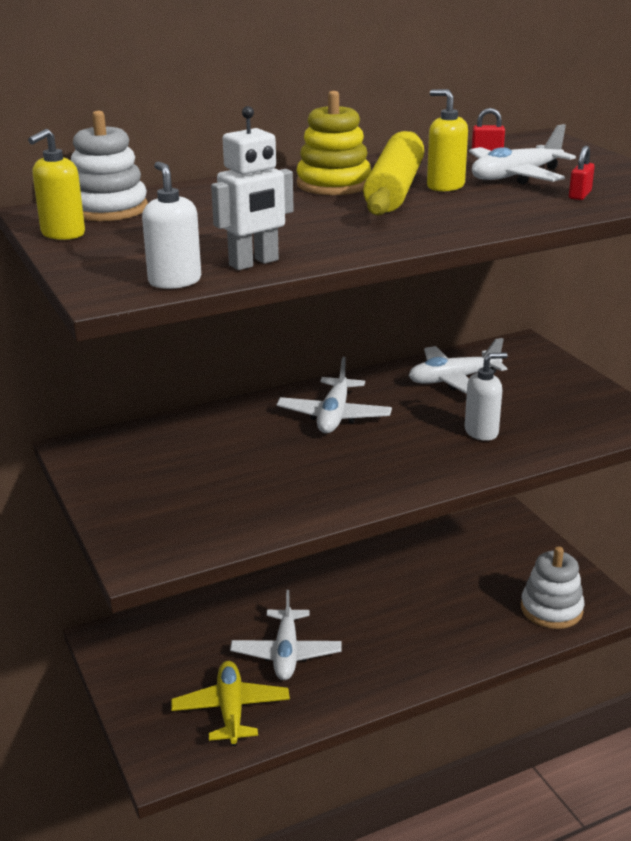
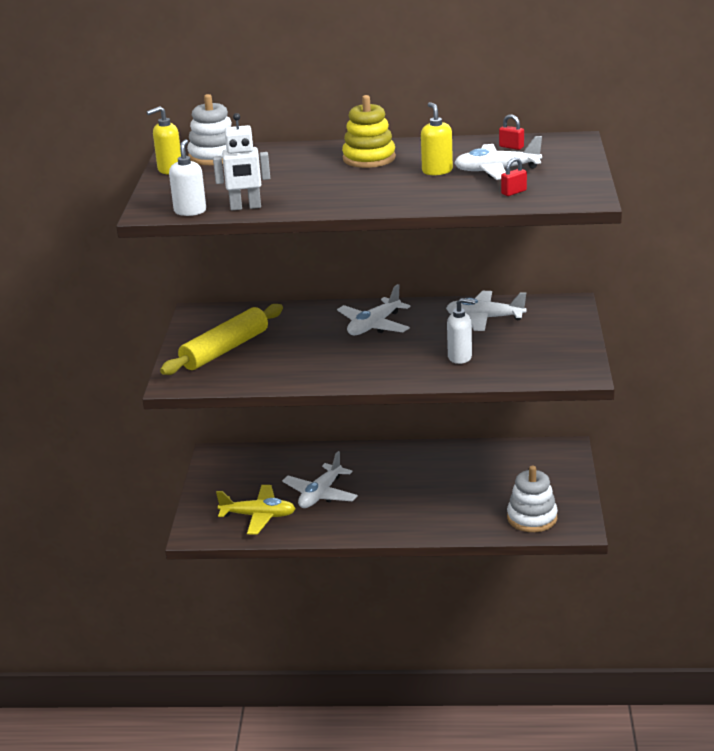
camera: 30 degrees right, 0 degrees up
yellow plane [171,661,290,746] -> yellow plane turned 75 degrees clockwise [216,485,296,535]
yellow rolling pin [363,131,424,216] -> yellow rolling pin moved to [160,304,283,375]

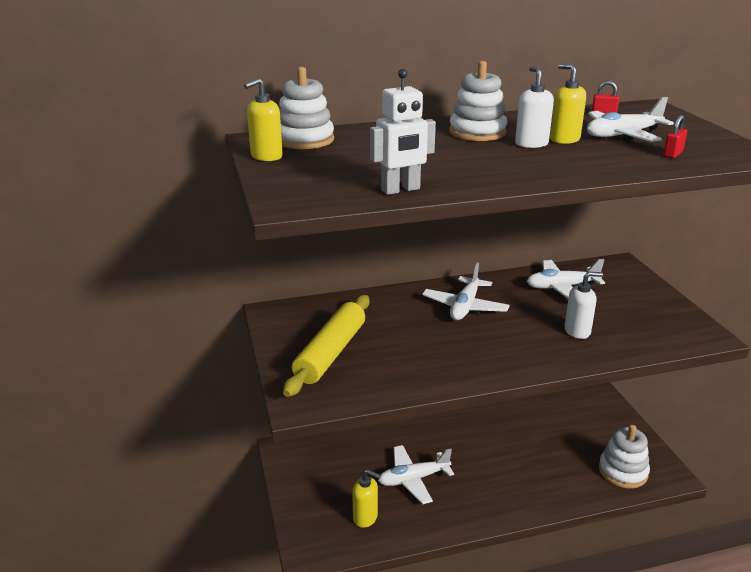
camera: 20 degrees left, 0 degrees up
white soap dispenser [169,139,206,216] -> white soap dispenser moved to [515,66,554,148]
yellow plane [216,485,296,535] -> yellow soap dispenser [352,469,381,528]
white plane [282,451,358,508] -> white plane turned 60 degrees clockwise [378,445,454,504]
yellow stacking toy [342,95,396,168] -> white stacking toy [449,61,508,141]

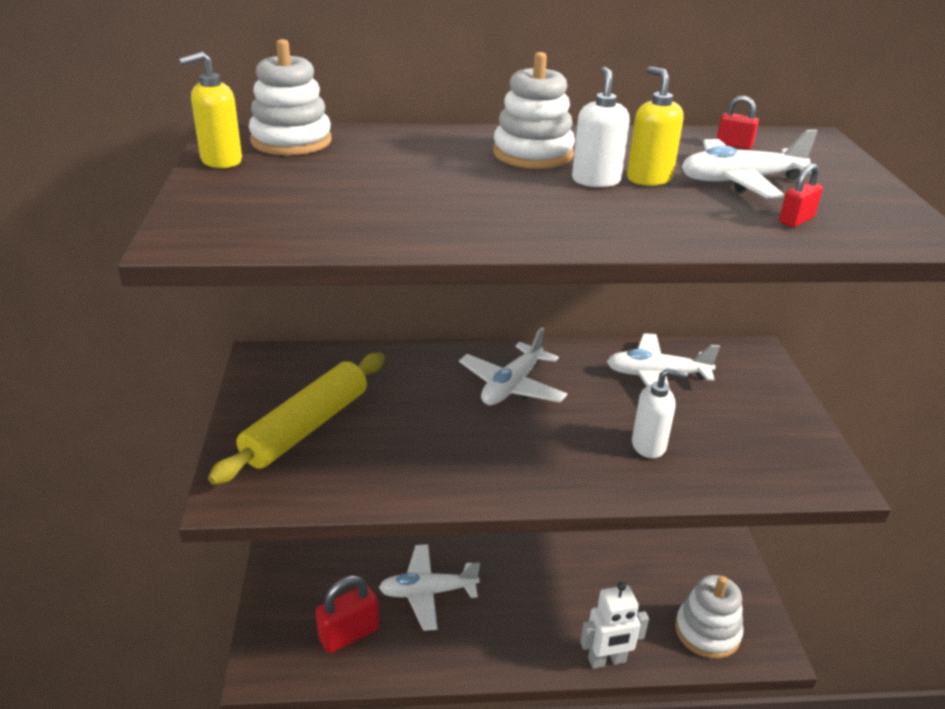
camera: 10 degrees right, 5 degrees up
yellow soap dispenser [352,469,381,528] -> red padlock [315,575,379,653]
white robot [370,69,436,195] -> white robot moved to [580,582,649,669]

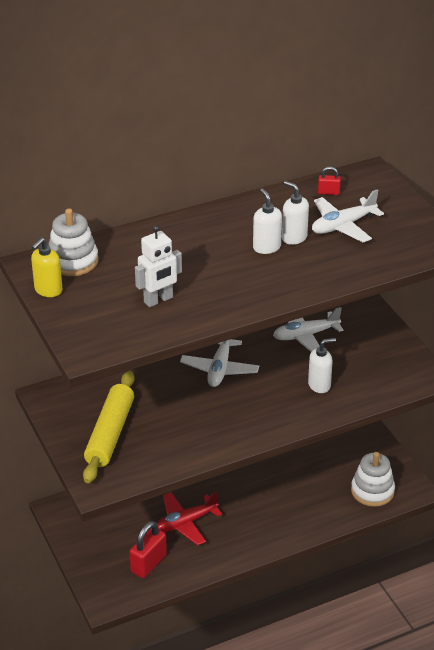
camera: 20 degrees left, 5 degrees up
white plane [379,544,480,631] -> red plane [157,492,222,545]
white stacking toy [493,52,575,169] -> none
white robot [580,582,649,669] -> white robot moved to [135,225,182,307]
yellow soap dispenser [627,67,684,186] -> white soap dispenser [282,181,309,245]
red padlock [779,163,823,227] -> none

